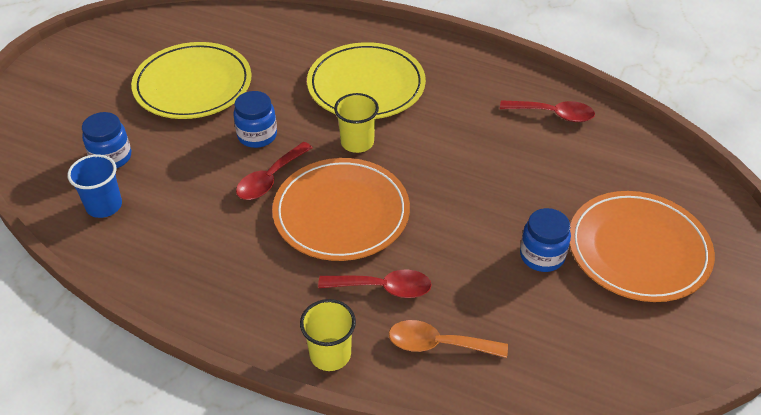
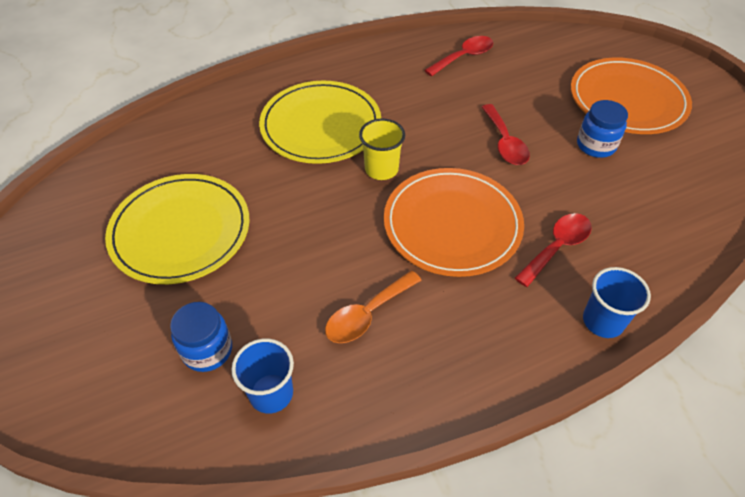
camera: 50 degrees left, 5 degrees up
blue jar [233,91,277,148] -> none
red spoon [236,142,312,200] -> red spoon moved to [482,104,530,165]
yellow cup [300,299,356,371] -> blue cup [583,267,651,338]
orange spoon [389,320,508,358] -> orange spoon moved to [325,271,421,343]

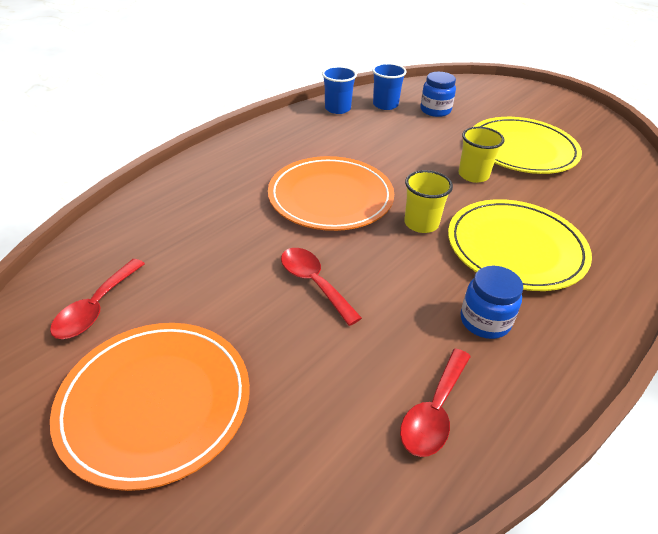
camera: 155 degrees right, 10 degrees down
orange spoon [325,271,421,343] -> none
red spoon [515,213,592,287] -> red spoon moved to [50,259,145,339]
blue jar [577,100,628,158] -> blue jar moved to [461,266,523,339]
blue cup [583,267,651,338] -> blue cup moved to [322,66,357,114]
none -> yellow cup [459,127,505,183]

